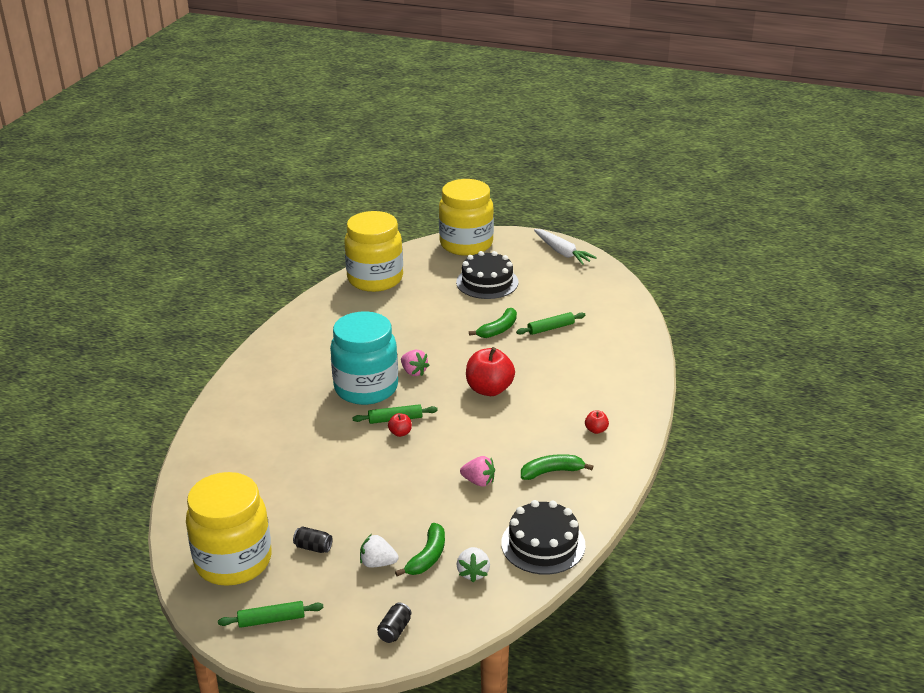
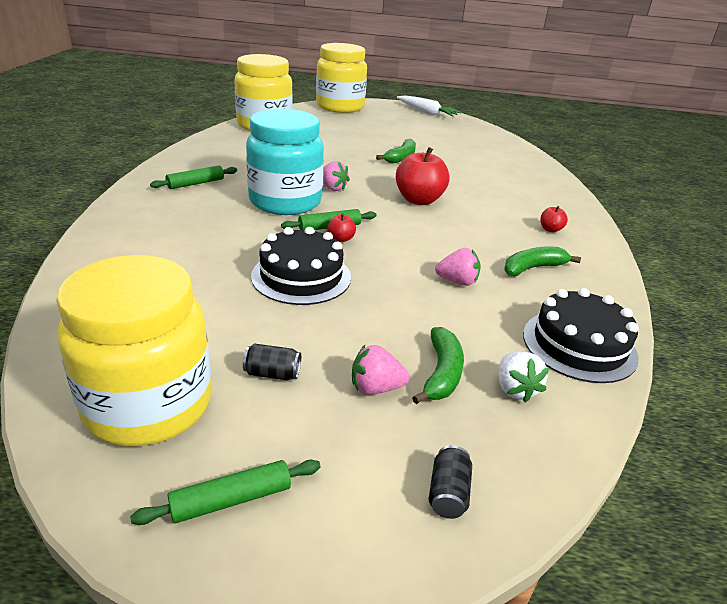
camera: 15 degrees left, 0 degrees up
white strawberry [360,534,398,568] -> pink strawberry [352,345,410,395]
black cake [456,251,519,299] -> black cake moved to [251,227,351,305]
green rolling pin [516,312,586,335] -> green rolling pin moved to [150,165,237,189]

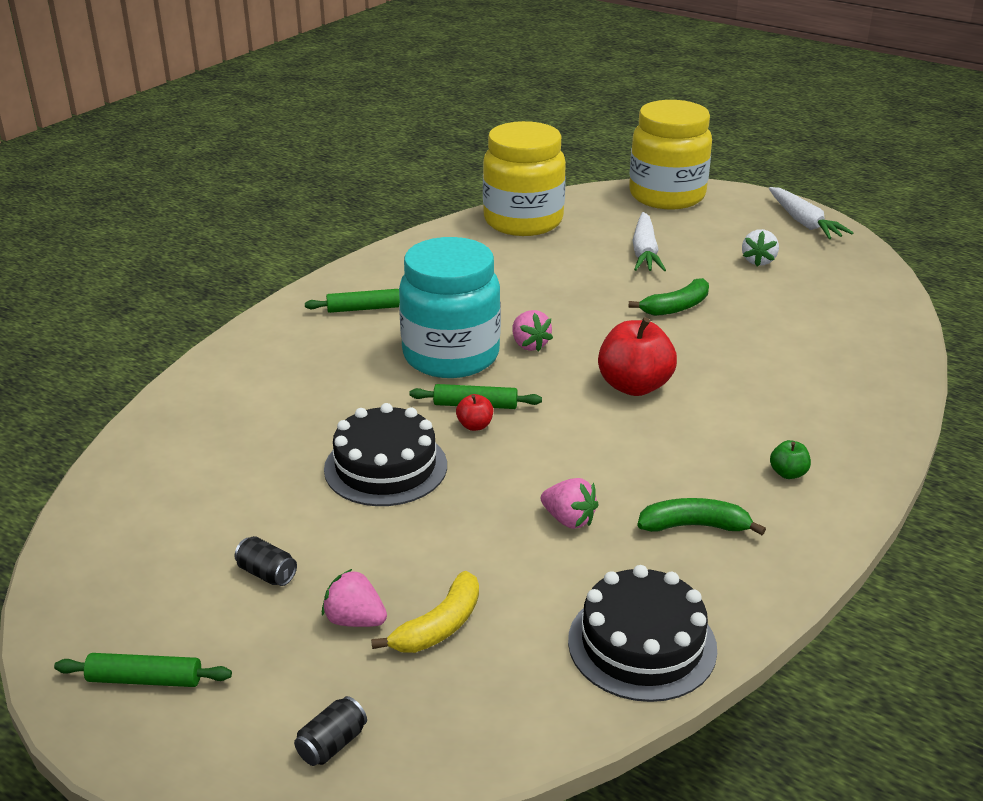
camera: 30 degrees right, 0 degrees up
yellow jar [56,255,212,446] -> none
green banana [412,327,464,404] -> yellow banana [371,571,479,653]
white strawberry [499,352,549,403] -> white strawberry moved to [742,229,779,267]
red apple [540,206,568,233] -> green apple [770,440,811,479]
none -> white carrot [632,212,666,271]

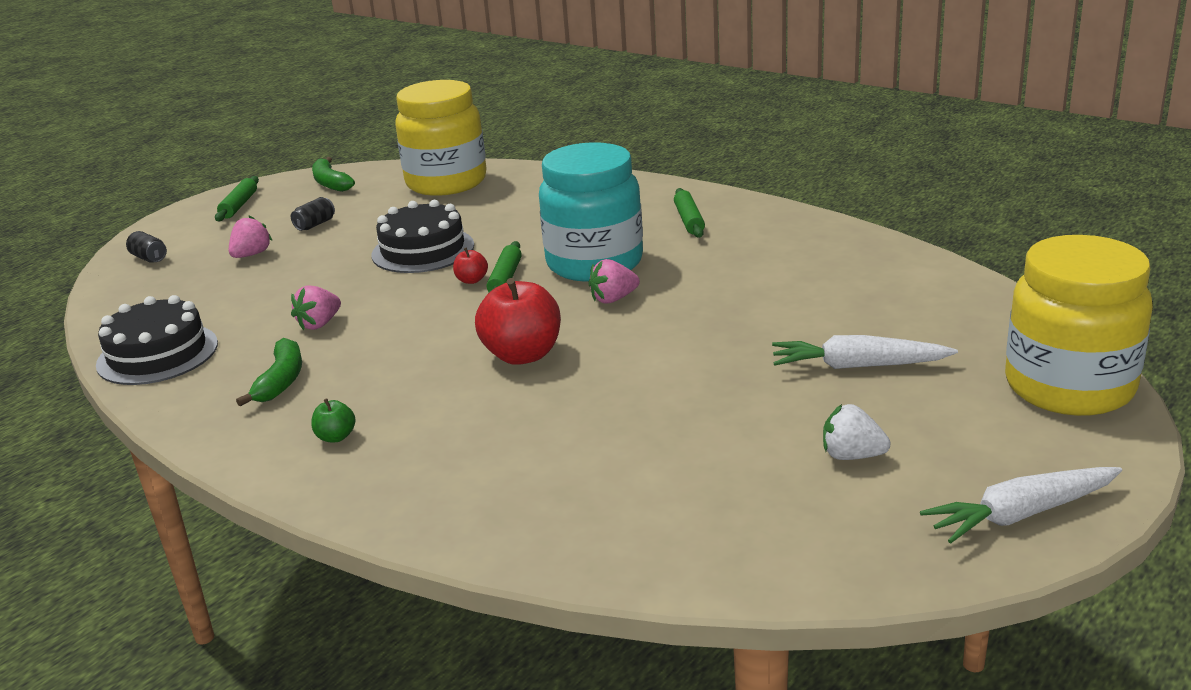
camera: 95 degrees right, 5 degrees down
yellow banana [371,571,479,653] -> none
yellow jar [483,121,566,236] -> yellow jar moved to [395,80,487,196]
green banana [628,278,709,316] -> green banana moved to [312,157,355,192]

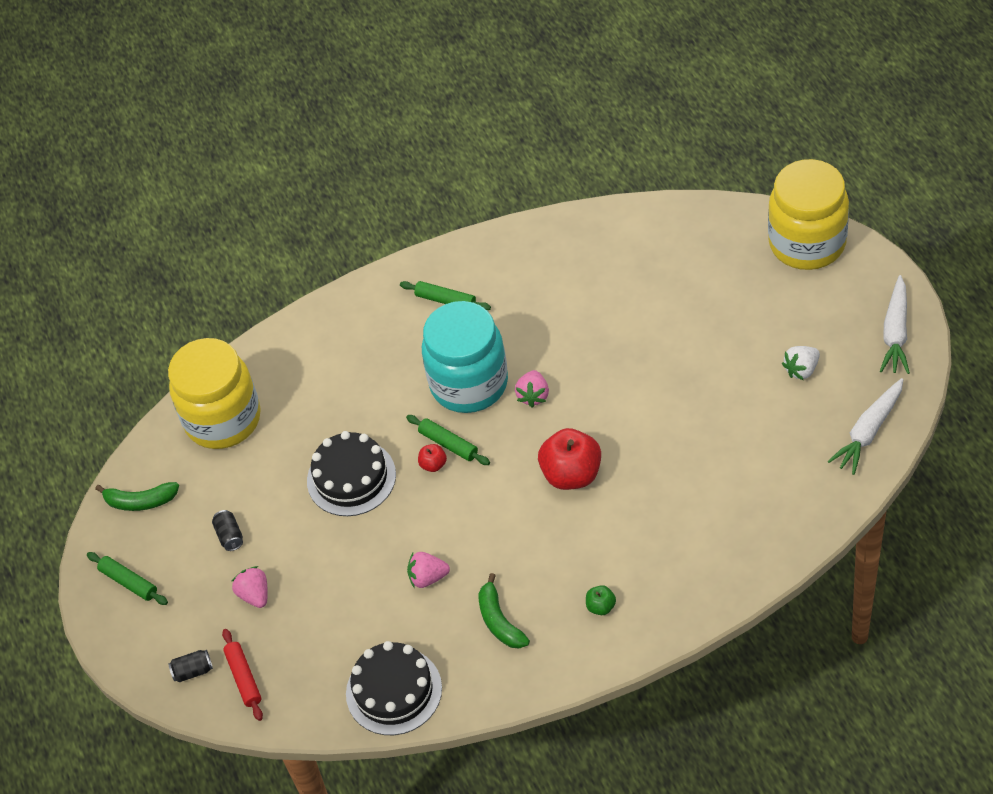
camera: 55 degrees left, 25 degrees up
green banana [236,338,302,407] -> green banana turned 150 degrees counterclockwise [478,573,530,649]
pink strawberry [291,285,341,330] -> pink strawberry turned 105 degrees clockwise [407,552,450,588]
white carrot [772,335,958,369] -> white carrot moved to [827,378,903,475]
none -> red rolling pin [222,629,263,721]

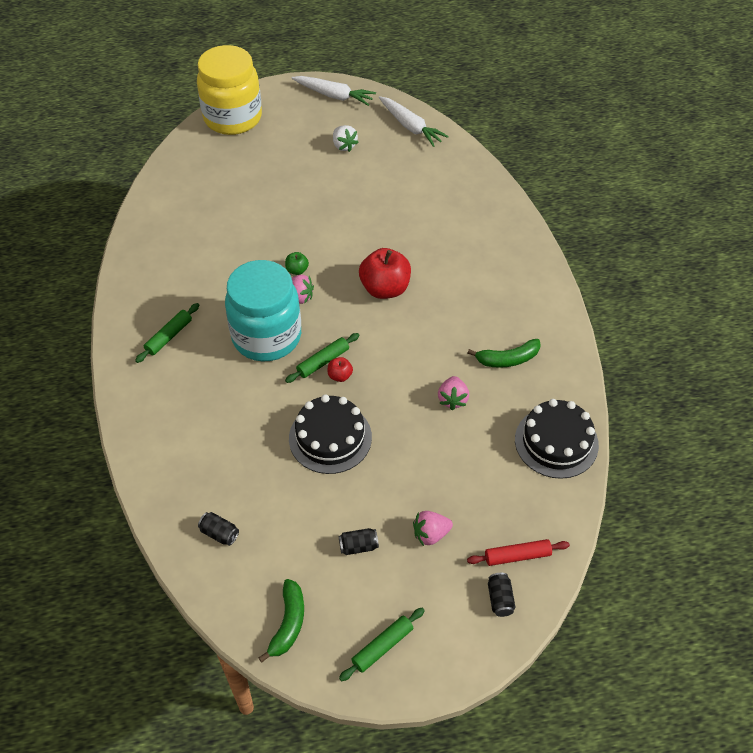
camera: 85 degrees left, 0 degrees up
yellow jar [168,338,261,449] -> black can [198,512,239,546]
green apple [586,585,616,615] -> green apple moved to [285,252,309,275]

